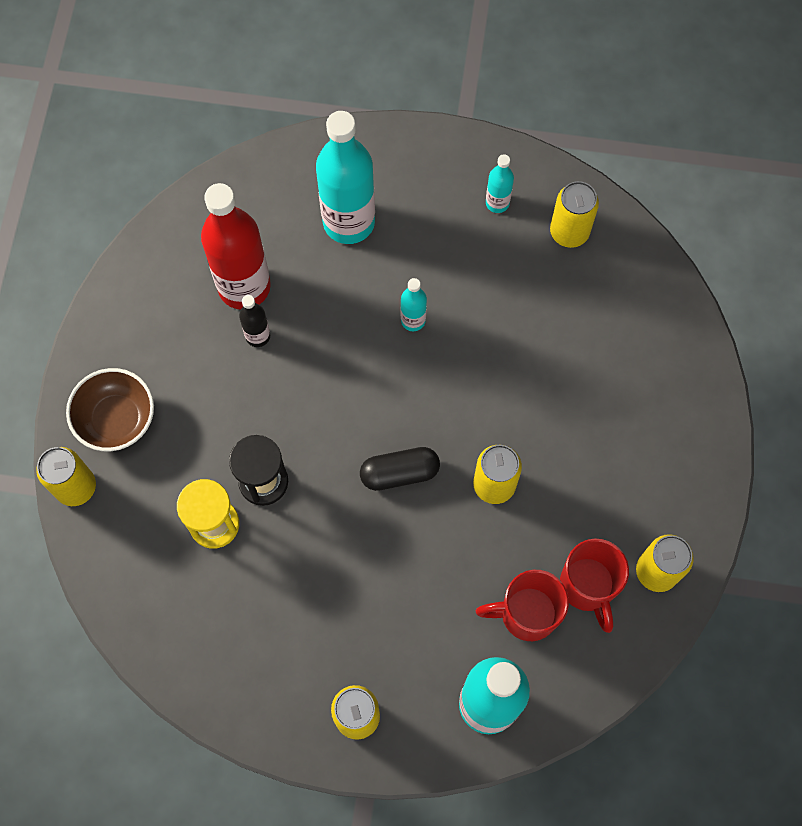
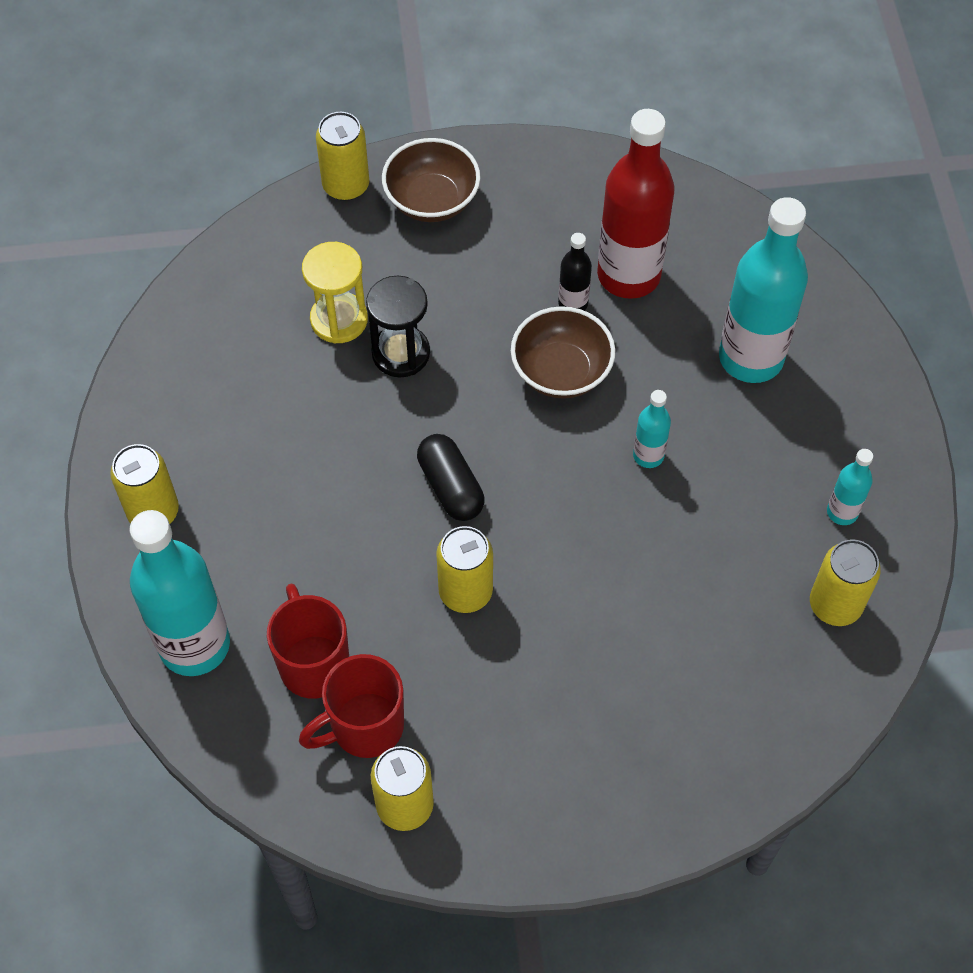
camera: 75 degrees right, 10 degrees down
none -> brown bowl [511,306,615,399]

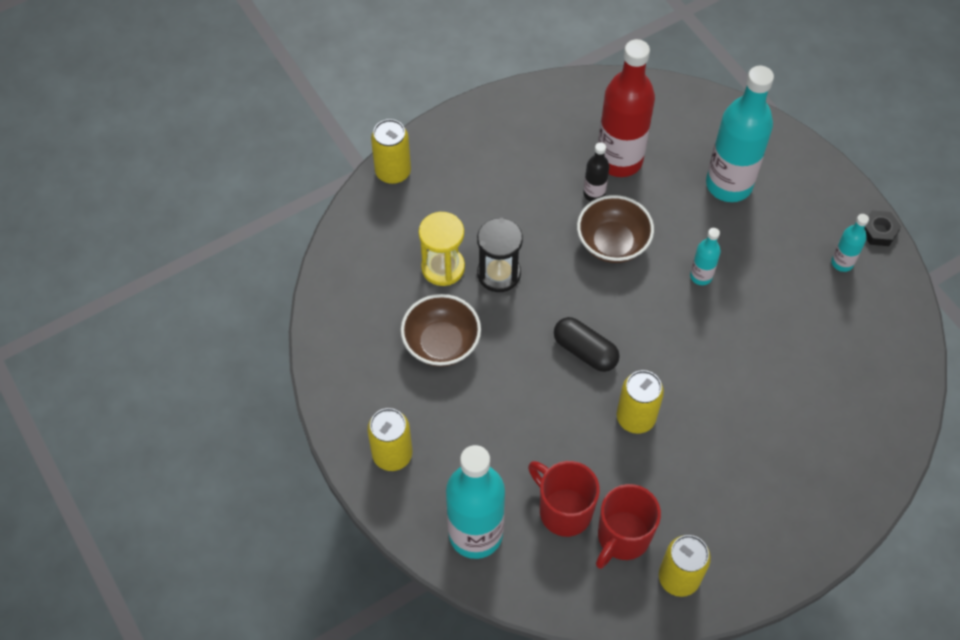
camera: 25 degrees left, 0 degrees up
brown bowl [382,138,480,222] -> brown bowl moved to [401,294,481,367]
yellow can [810,539,881,626] -> none
none -> black nut [864,210,901,246]

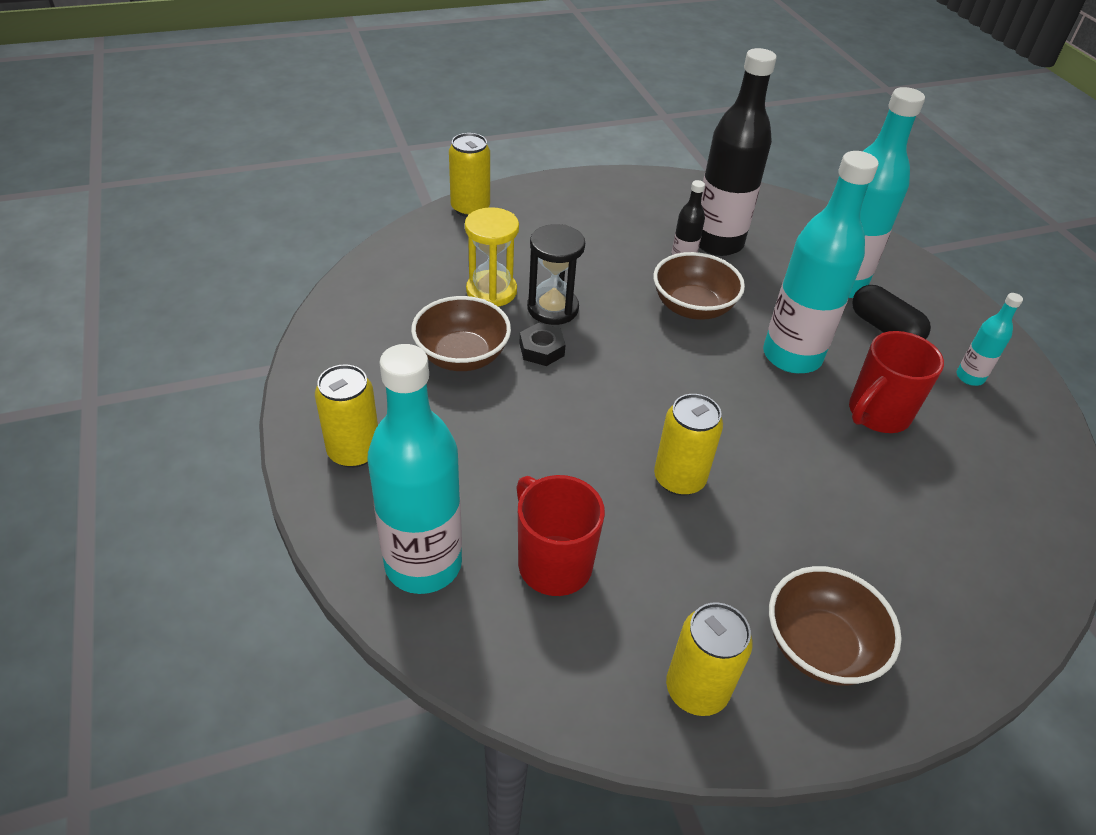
camera: 10 degrees right, 15 degrees down
black capsule [554,317,620,372] -> black capsule moved to [852,285,931,339]
red mug [596,484,661,569] -> red mug moved to [849,331,944,433]
red bottle [598,39,655,177] -> black bottle [699,48,777,256]
turquoise bottle [690,228,721,285] -> turquoise bottle [763,151,879,373], size x2.15
black nut [864,210,901,246] -> black nut moved to [519,323,566,366]
none -> brown bowl [769,566,902,686]

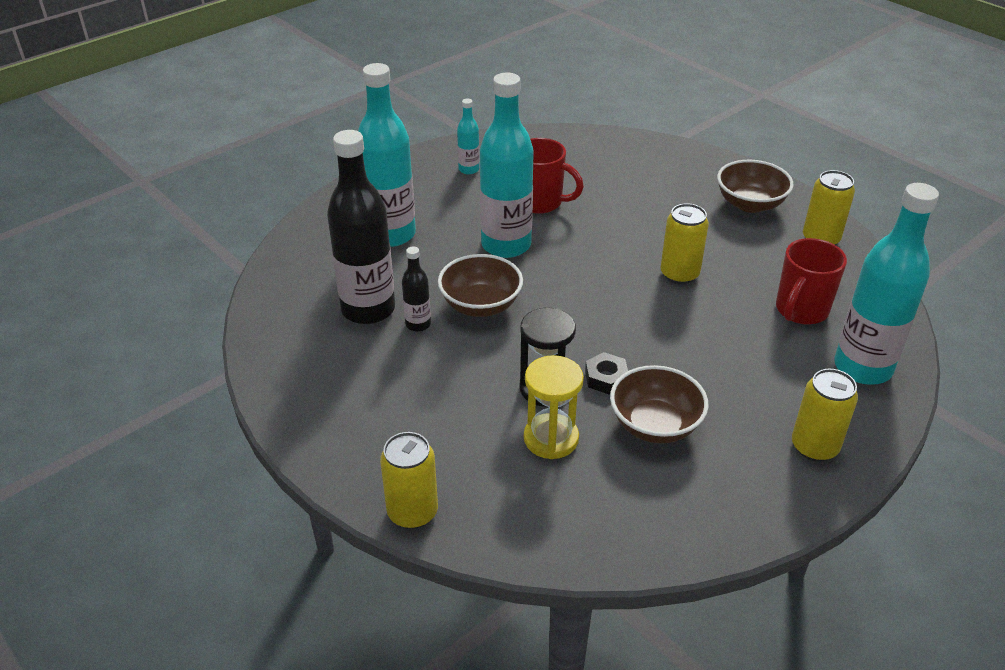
camera: 110 degrees left, 5 degrees down
black capsule [852,285,931,339] -> none

